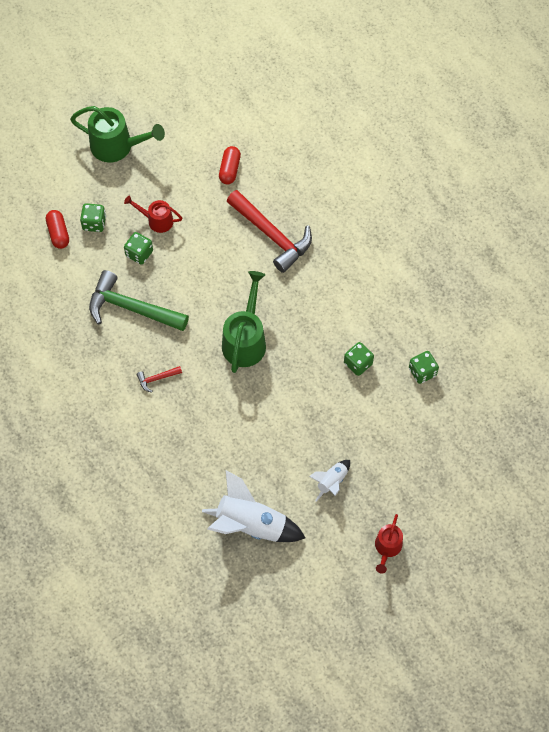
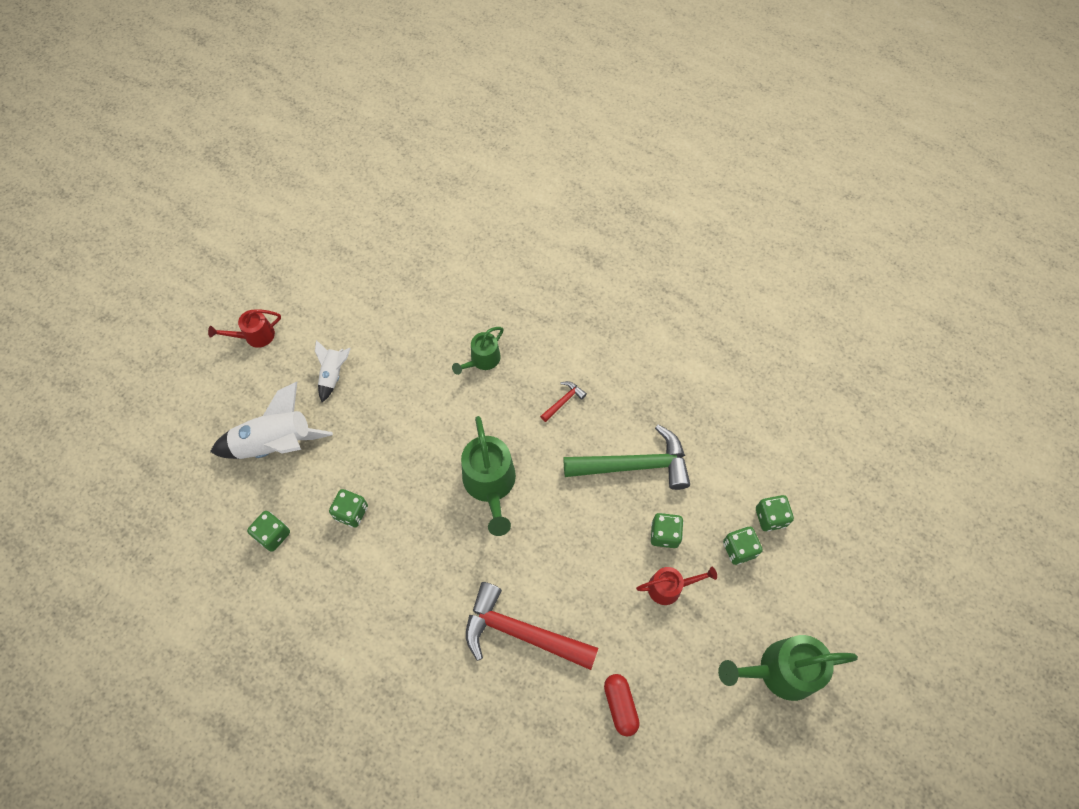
camera: 155 degrees right, 0 degrees up
red capsule [46,210,69,249] -> green dice [756,495,794,531]
white rocket [202,470,306,542] -> white rocket moved to [210,382,333,459]
red watering can [375,514,403,574] -> red watering can turned 105 degrees counterclockwise [208,309,281,348]
none -> green watering can [452,327,504,375]

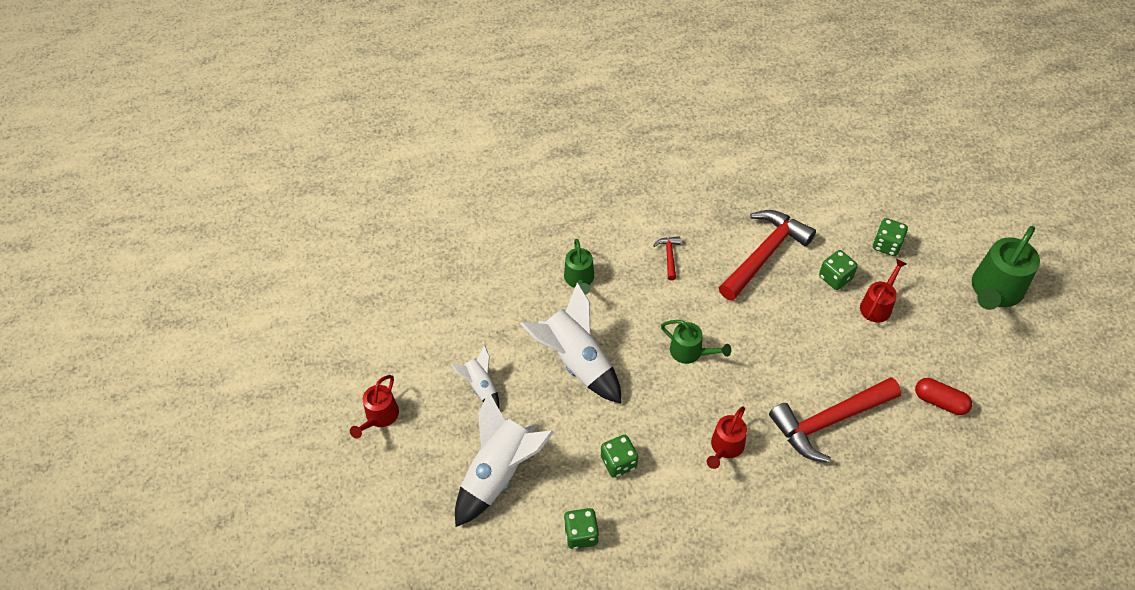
camera: 45 degrees left, 10 degrees down
green watering can [461,416,516,536] -> green watering can [661,320,731,364], size x0.59
green hammer [563,424,690,490] -> red hammer [718,210,816,301]
green dice [756,495,794,531] -> none
none -> white rocket [520,282,622,404]
none -> red watering can [707,406,747,469]

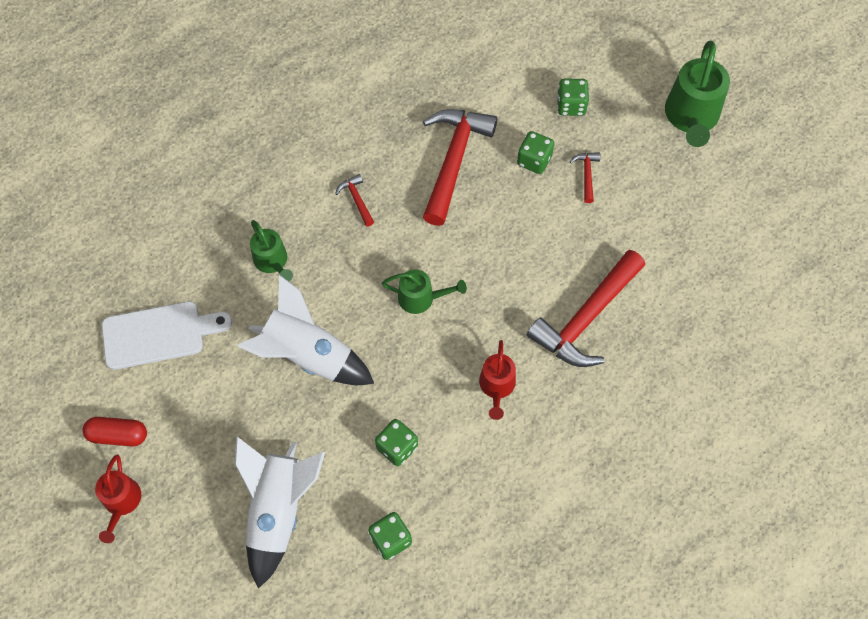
camera: 25 degrees left, 10 degrees up
white rocket [451,345,500,408] -> none
red watering can [860,259,907,323] -> red hammer [570,152,600,203]
red capsule [915,378,972,415] -> red capsule moved to [83,417,147,446]
none -> white cutting board [102,301,232,370]

